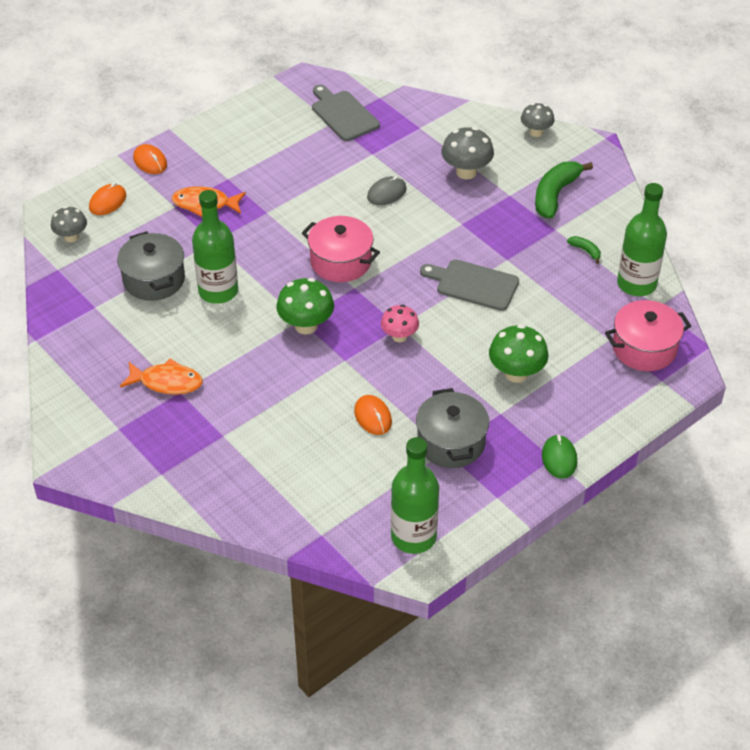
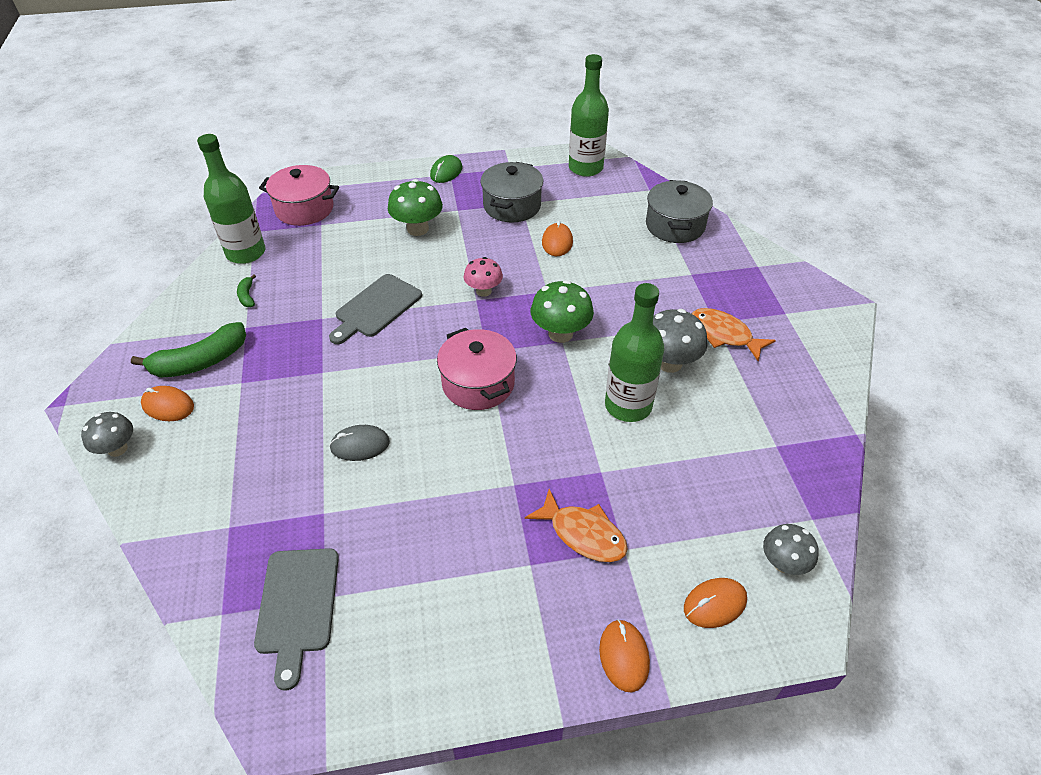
camera: 150 degrees left, 0 degrees up
grey pot [117,231,185,301] -> grey pot moved to [646,180,713,243]
grey cutting board [420,259,519,311] -> grey cutting board turned 75 degrees clockwise [329,274,422,344]
grey mushroom [441,127,494,179] -> grey mushroom moved to [653,309,707,373]
none -> orange mouse [141,386,194,421]

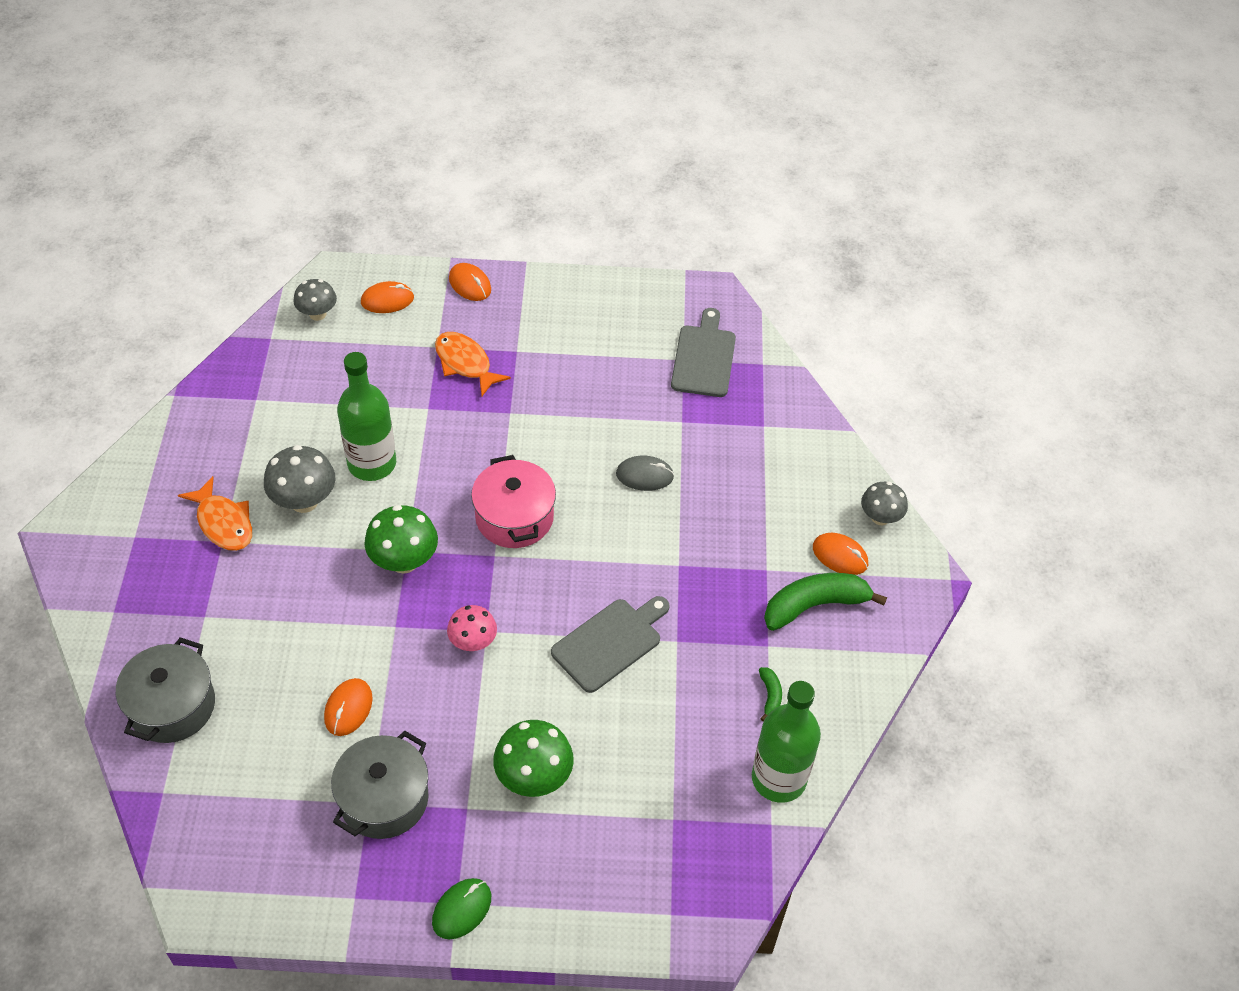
camera: 170 degrees left, 5 degrees up
pink pot [259,165,339,226] -> none
green bottle [569,54,609,177] -> none
orange mouse [599,619,650,692] -> orange mouse turned 45 degrees counterclockwise [449,263,491,301]

